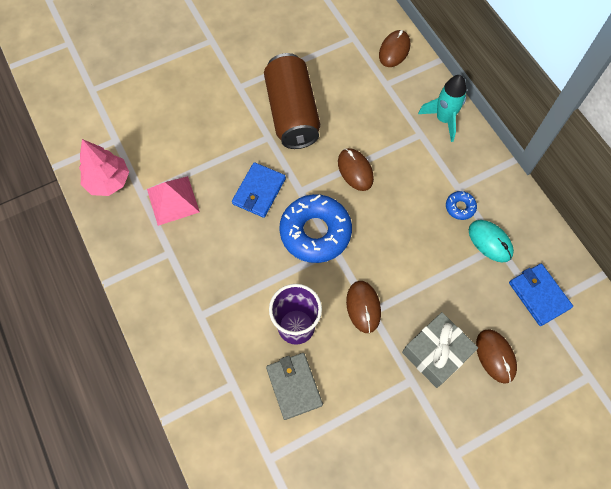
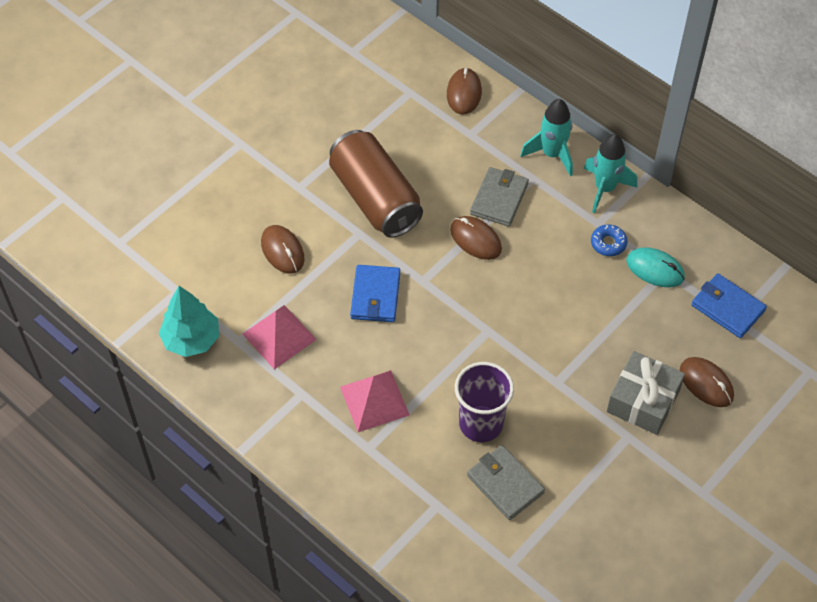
camera: 20 degrees left, 10 degrees down
pink tree [79,139,129,196] -> turquoise tree [159,286,219,357]
blue donut [279,194,352,263] -> none
brown mouse [346,281,381,333] -> brown mouse moved to [261,225,304,274]
none -> pink pyramid [340,370,410,432]
none -> grey wallet [470,167,529,227]
none -> turquoise rocket [584,134,637,213]

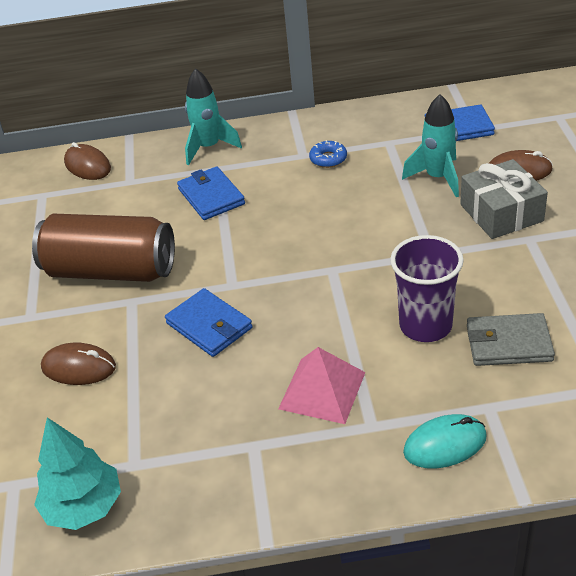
camera: 45 degrees left, 15 degrees down
pink pyramid [243,305,317,369] -> none
brown mouse [450,216,502,260] -> none
grey wallet [470,167,529,227] -> blue wallet [177,166,245,220]
turquoise rocket [584,134,637,213] -> turquoise rocket moved to [402,94,459,197]
turquoise mouse [626,247,685,287] -> turquoise mouse moved to [403,414,487,469]

